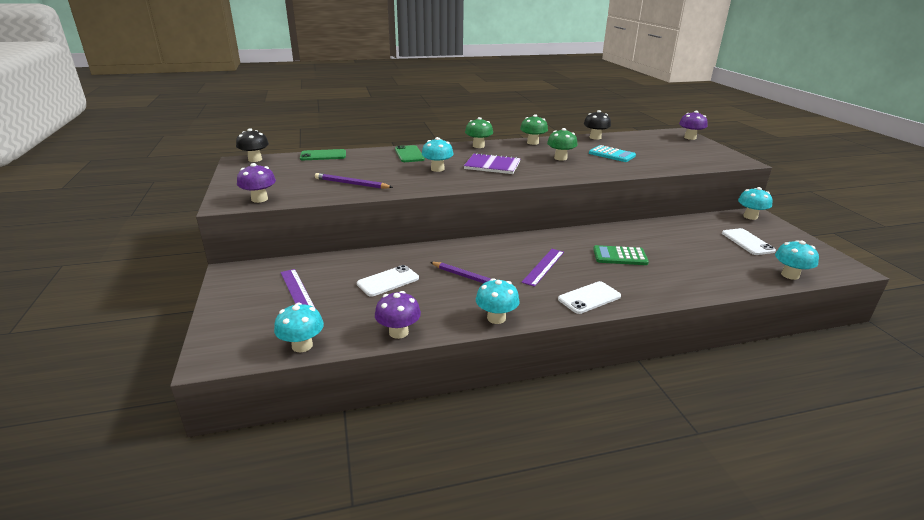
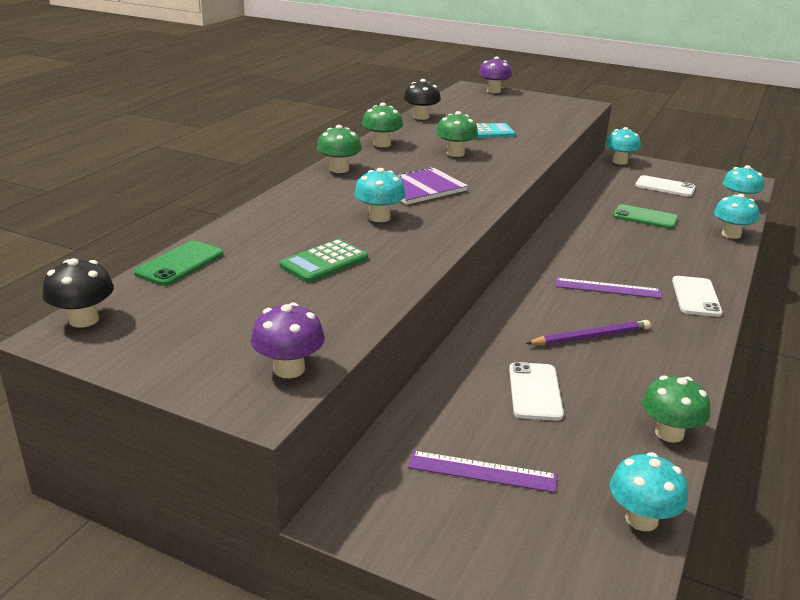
camera: 50 degrees left, 0 degrees up
purple pencil [315,173,393,189] -> none
purple mushroom [375,291,421,339] -> green mushroom [642,375,710,443]
green phone [395,145,425,162] -> green phone moved to [613,204,678,229]
turquoise mushroom [476,278,520,324] -> turquoise mushroom moved to [714,194,759,239]
purple ruler [521,249,564,287] -> purple ruler turned 60 degrees counterclockwise [556,278,662,299]
green calculator [593,245,649,265] -> green calculator moved to [279,239,368,283]

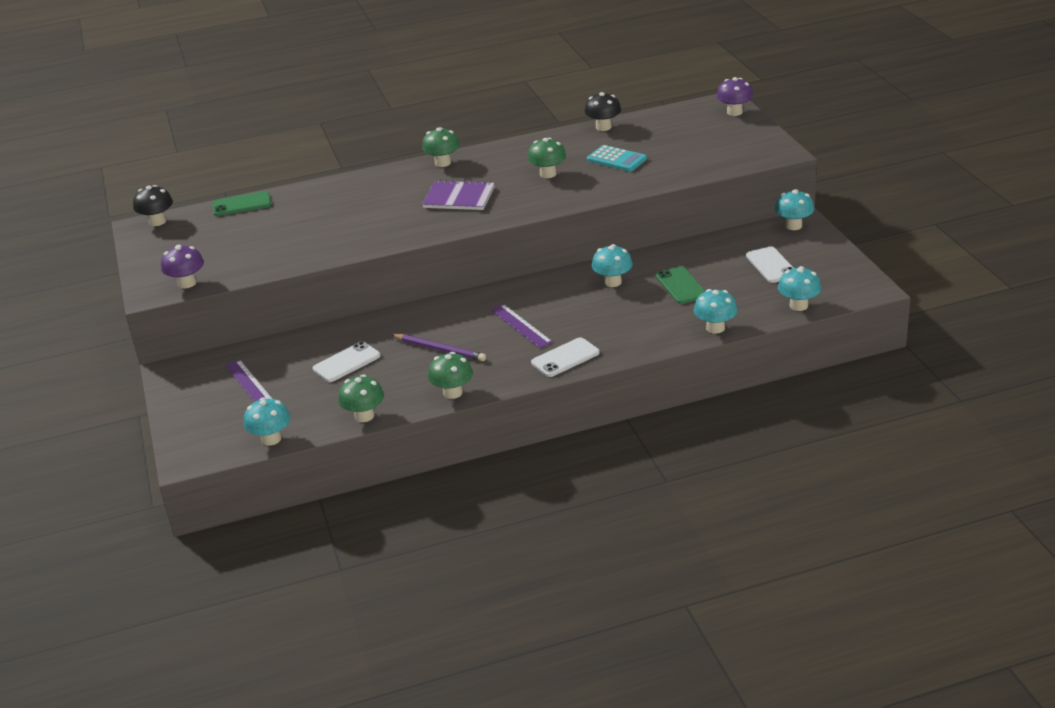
camera: 50 degrees right, 5 degrees up
green calculator [279,239,368,283] -> none
turquoise mushroom [354,168,406,222] -> turquoise mushroom moved to [592,244,633,287]
green mushroom [362,103,403,147] -> green mushroom moved to [428,352,473,399]

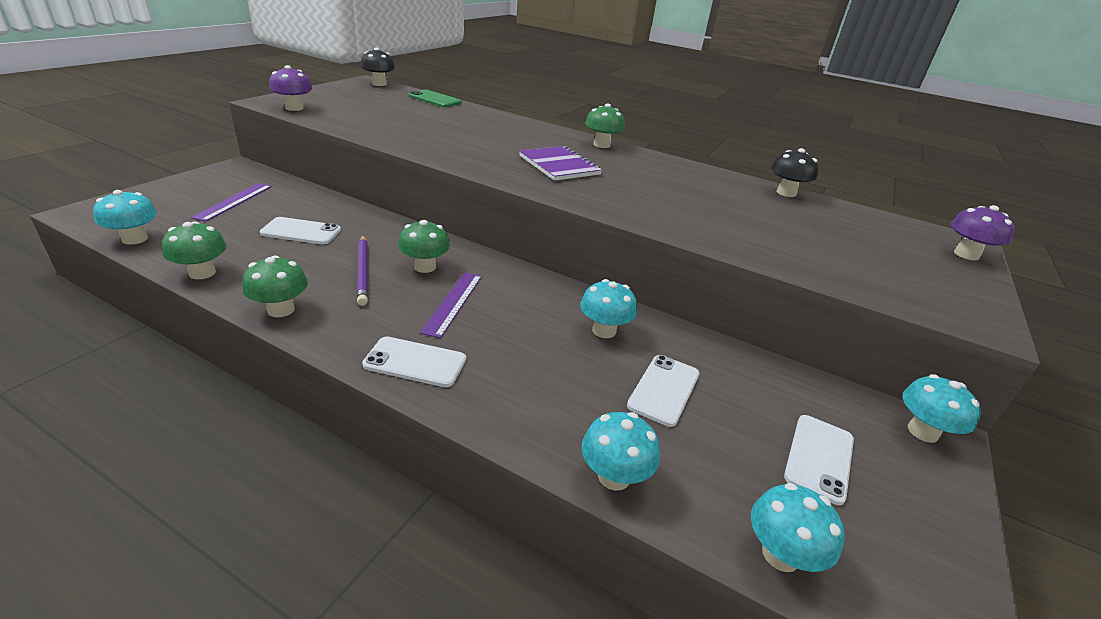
camera: 40 degrees right, 0 degrees up
green mushroom [528,138,566,178] -> green mushroom moved to [398,220,450,273]
turquoise calculator [587,145,647,172] -> none
green phone [656,267,706,304] -> white phone [627,355,699,427]

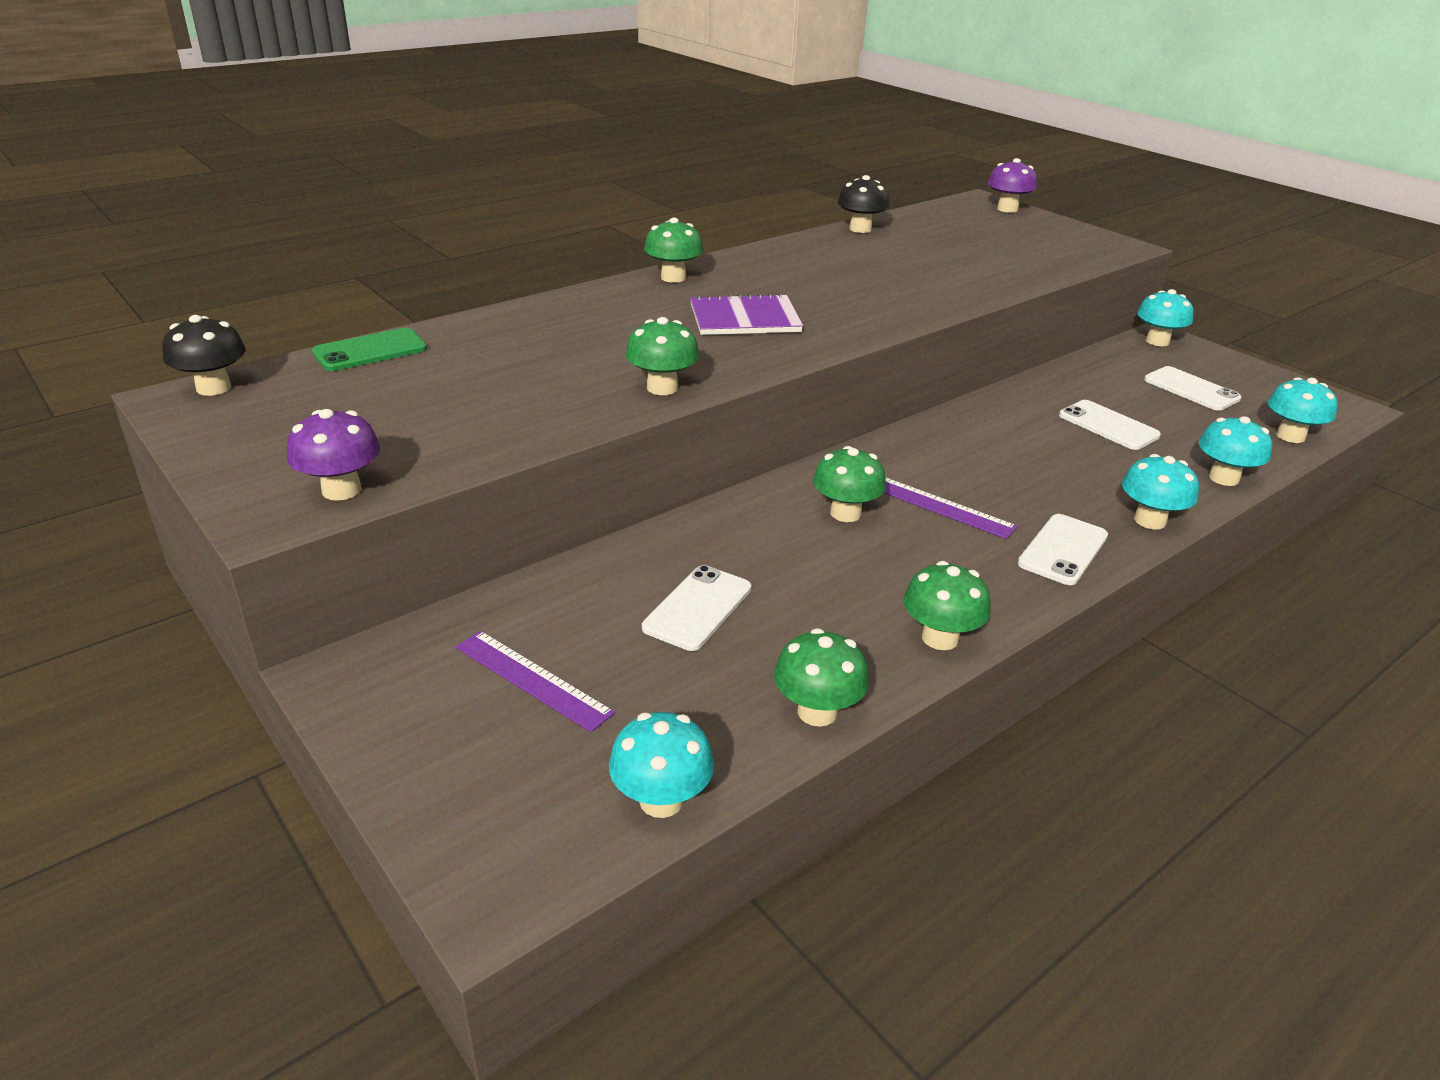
camera: 65 degrees left, 0 degrees up
purple pencil [357,235,368,306] -> none
turquoise mushroom [580,279,637,338] -> turquoise mushroom moved to [1122,454,1199,529]
none -> green mushroom [626,317,699,395]

